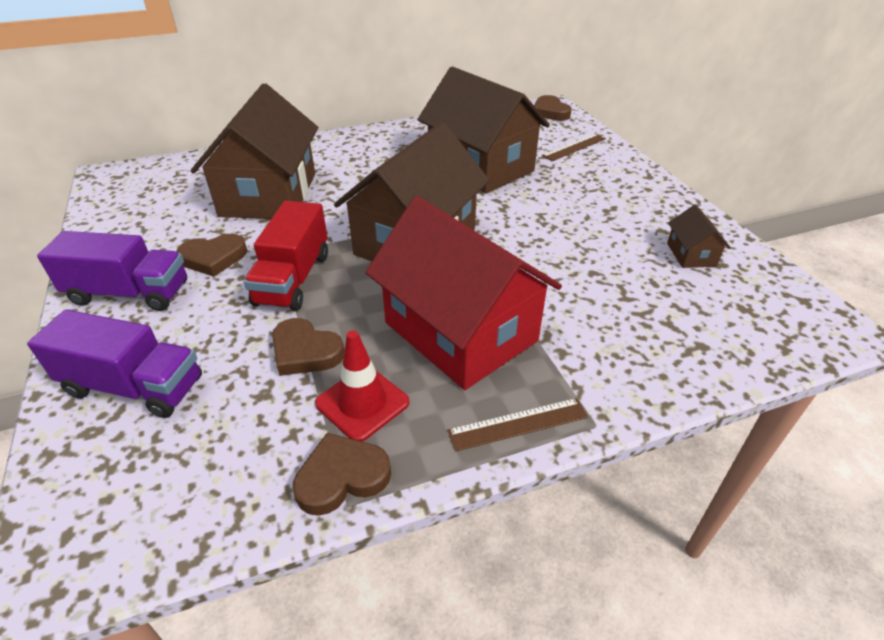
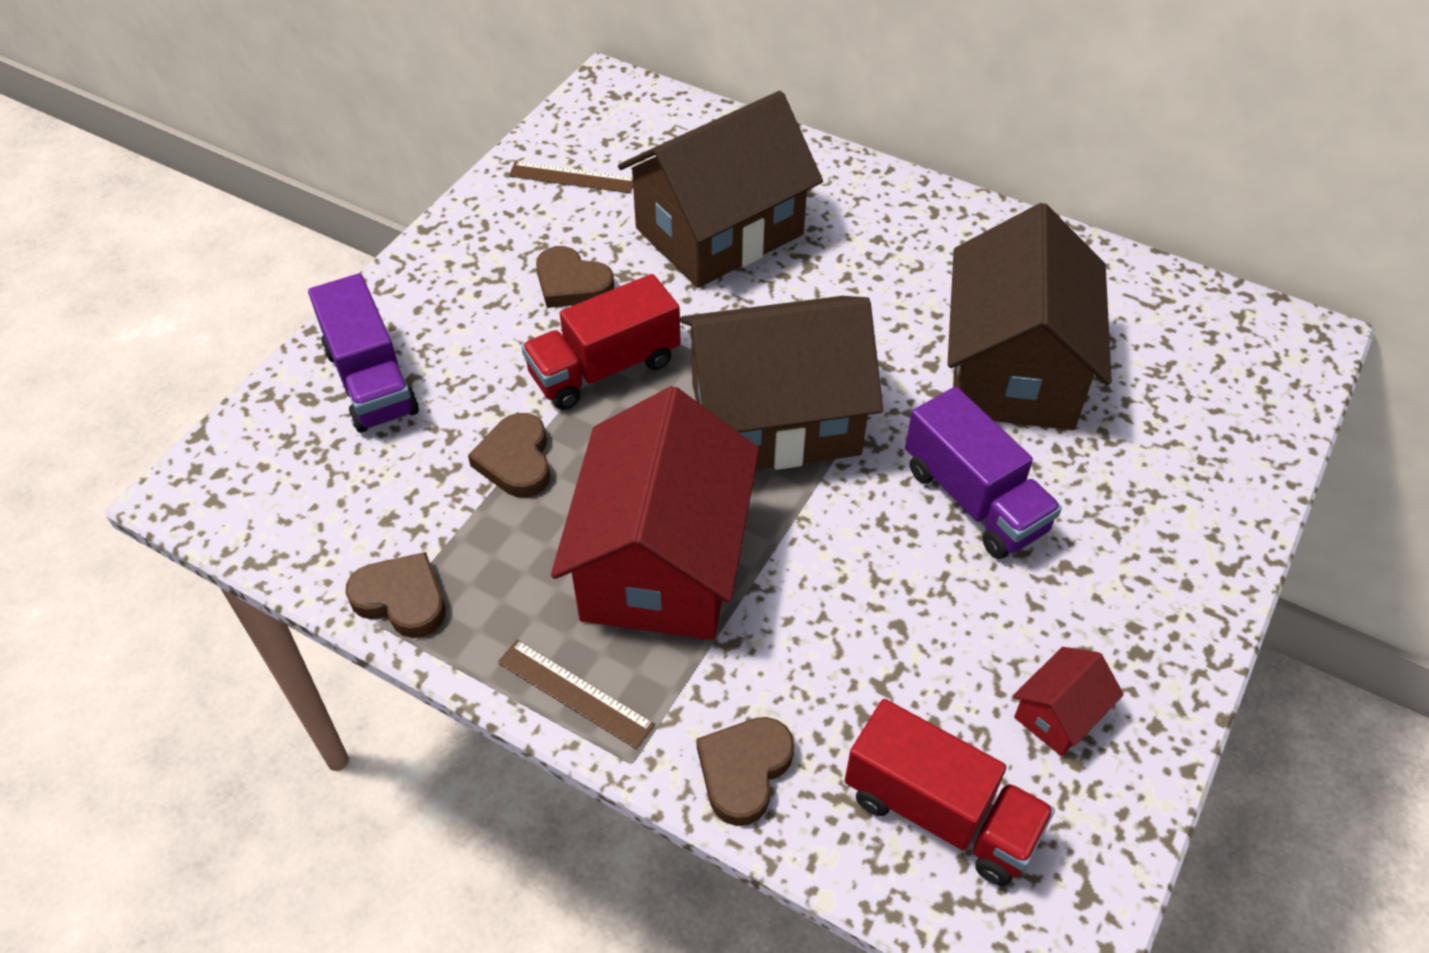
camera: 50 degrees right, 10 degrees up
purple truck [37,231,187,311] -> purple truck moved to [905,387,1062,559]
red traffic cone [315,330,410,442] -> none
brown heart [534,95,572,121] -> brown heart moved to [696,717,794,826]
brown ruler [542,134,606,161] -> brown ruler moved to [509,161,633,193]
brown house [667,205,731,268] -> red house [1013,647,1124,756]
none -> red truck [845,699,1055,886]

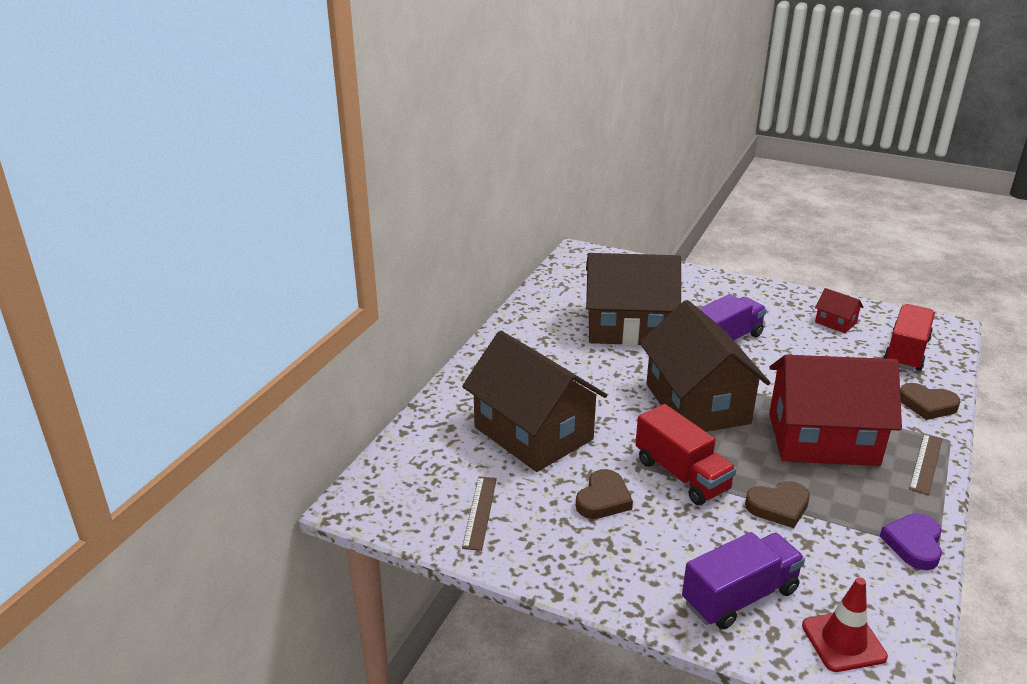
camera: 95 degrees left, 20 degrees down
brown heart [346,552,445,638] -> purple heart [880,513,942,570]
none -> red traffic cone [802,577,888,672]

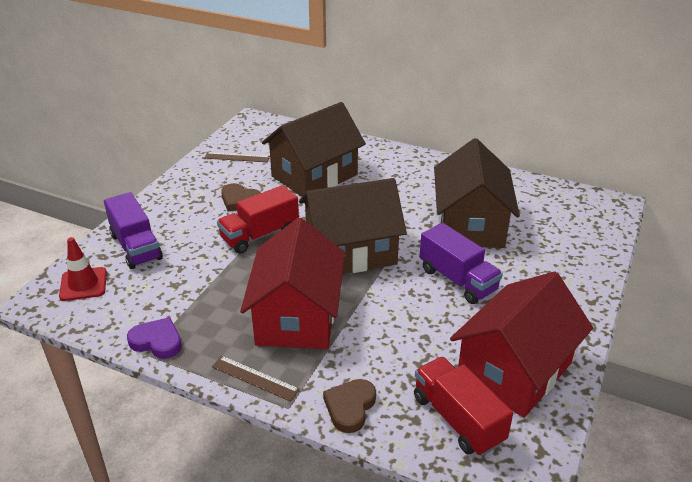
camera: 90 degrees right, 5 degrees up
brown heart [745,481,810,528] -> none
red house [815,288,863,333] -> red house [450,271,593,418], size x2.43
red truck [884,304,935,371] -> red truck turned 150 degrees counterclockwise [414,357,513,456]

